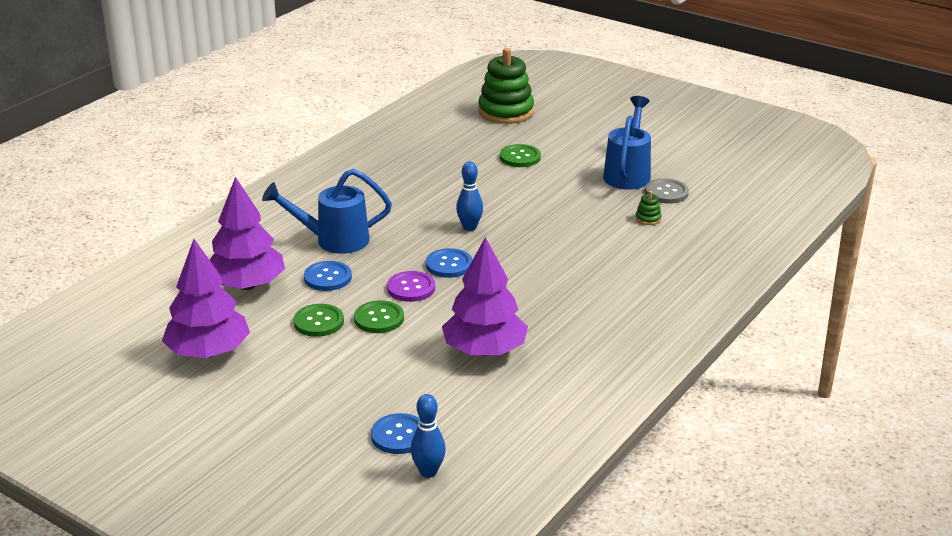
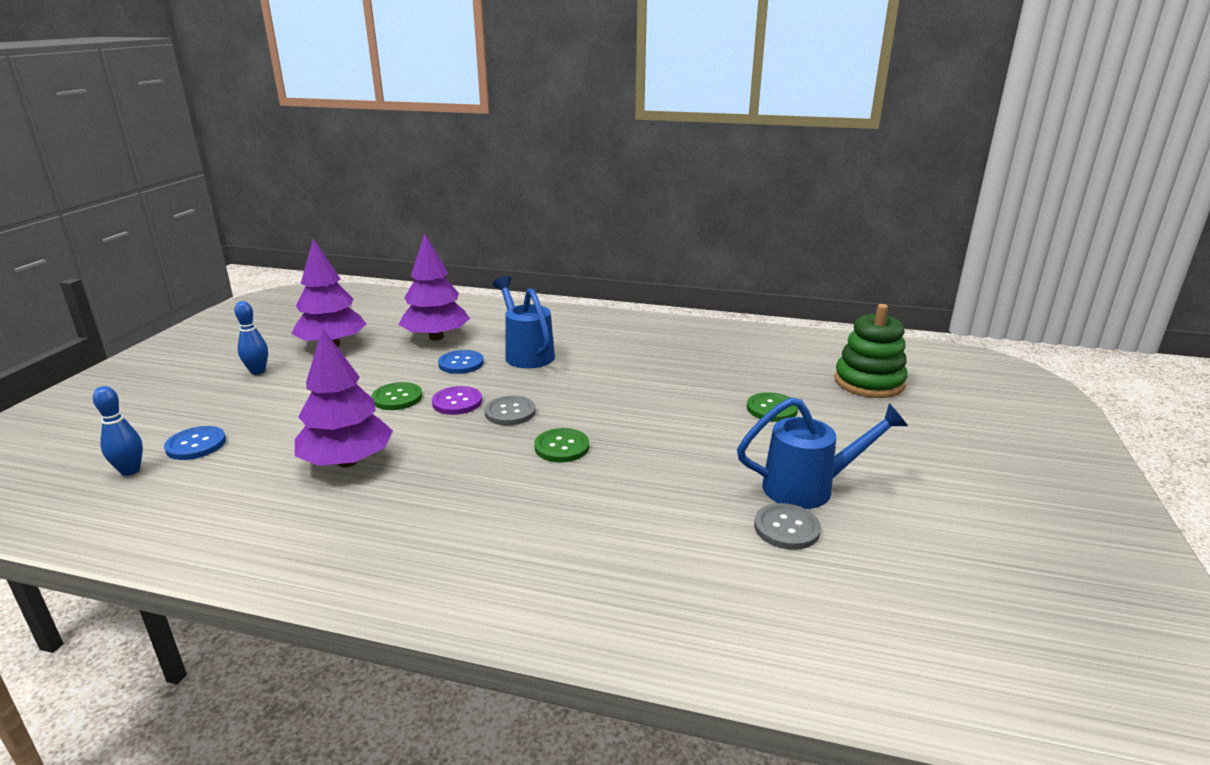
camera: 70 degrees right, 5 degrees down
green button [293,304,344,337] -> green button moved to [534,428,589,463]
blue button [426,248,473,278] -> grey button [485,396,536,425]
blue bowling pin [456,161,483,231] -> blue bowling pin moved to [234,301,268,375]
green stacking toy [635,191,662,225] -> none

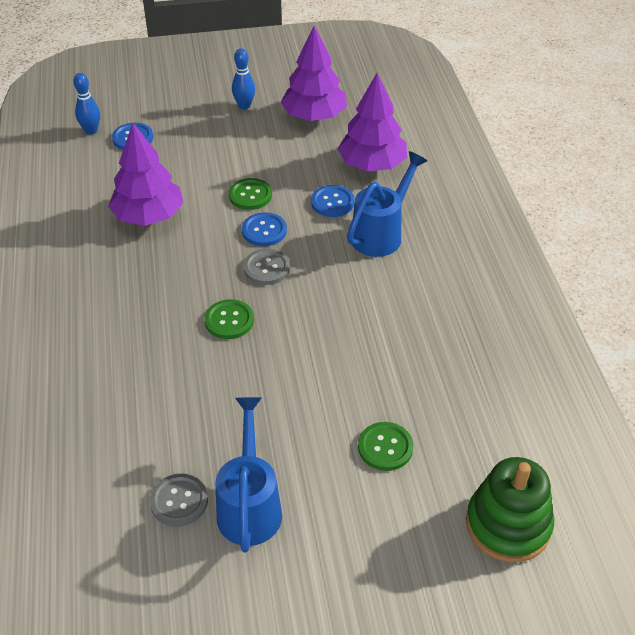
camera: 65 degrees right, 20 degrees up
purple button [432,386,482,415] -> blue button [242,212,287,246]
blue watering can [737,397,908,509] -> blue watering can turned 150 degrees counterclockwise [216,397,282,552]

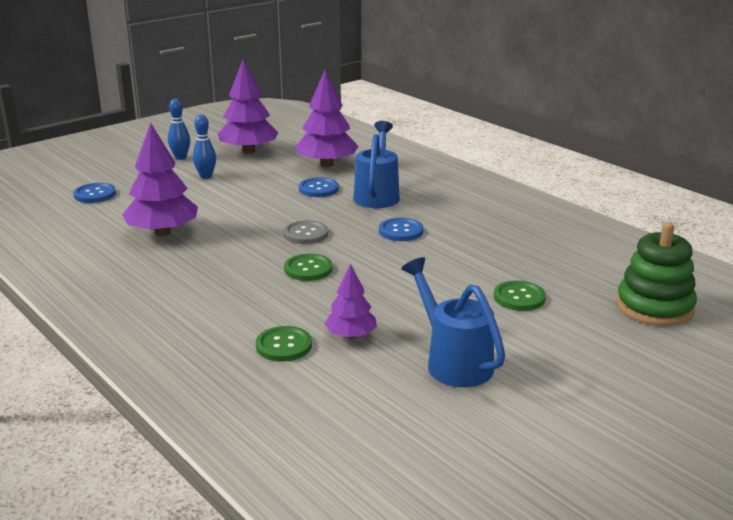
camera: 30 degrees left, 20 degrees down
blue bowling pin [73,73,100,135] -> blue bowling pin moved to [193,115,216,179]
grey button [150,473,208,527] -> none
green button [229,178,272,210] -> green button moved to [256,326,312,362]
blue button [242,212,287,246] -> blue button moved to [379,218,423,241]
none -> purple tree [324,264,377,339]

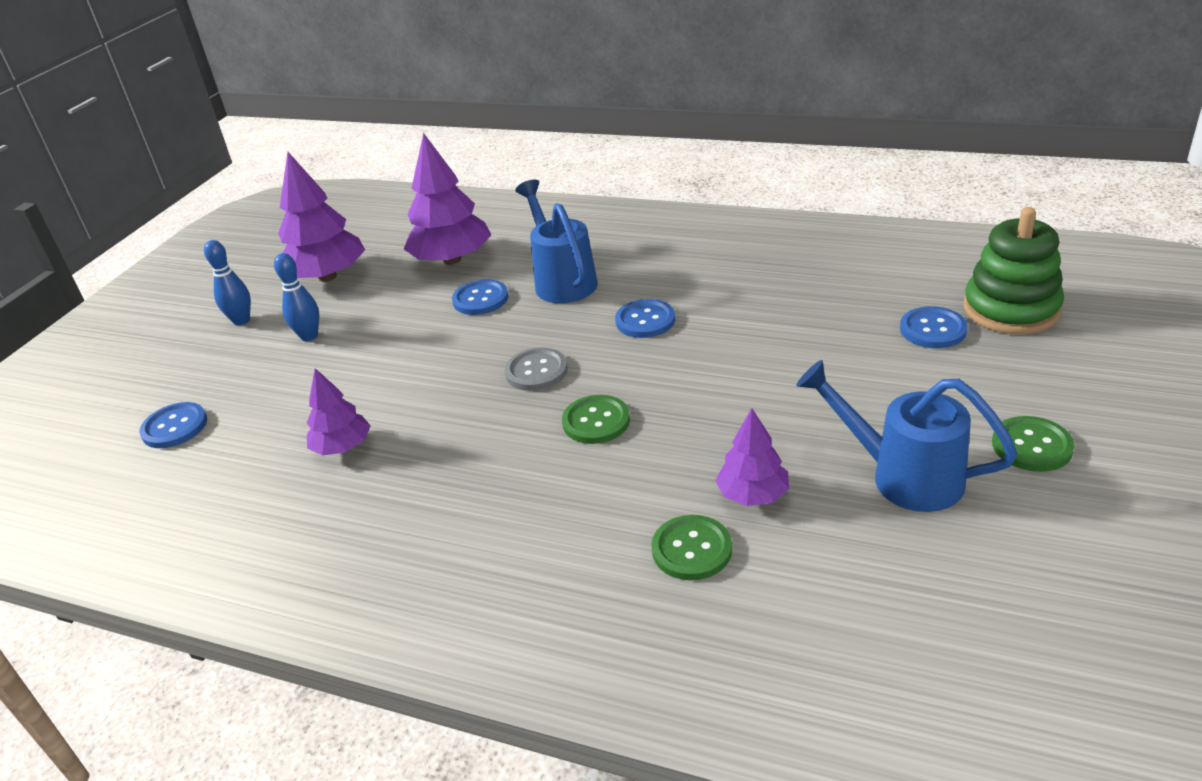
camera: 25 degrees left, 10 degrees up
purple tree [122,123,198,236] -> purple tree [307,368,371,455], size x0.57
green button [494,281,546,311] -> green button moved to [992,416,1075,472]
none -> blue button [900,306,968,348]

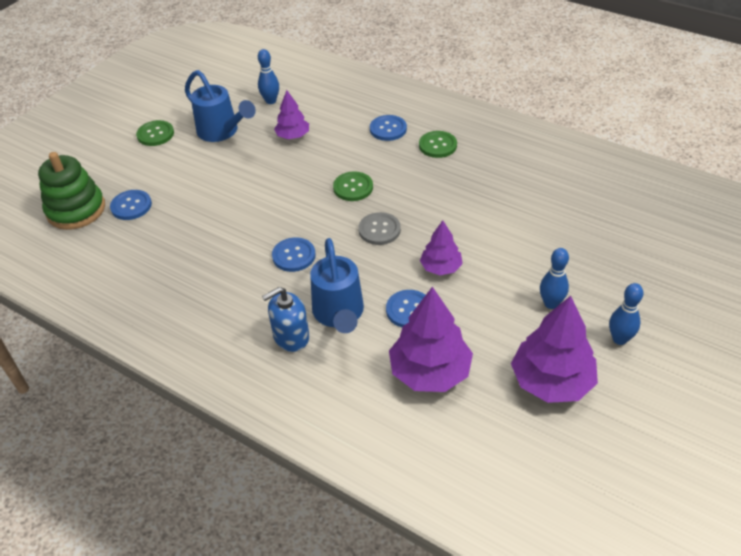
camera: 170 degrees left, 10 degrees up
blue button [139,402,207,448] -> blue button moved to [370,115,407,141]
purple tree [307,368,371,455] -> purple tree moved to [420,220,463,275]
green button [651,515,732,580] -> green button moved to [419,131,457,158]
none -> blue bowling pin [258,49,279,104]
none -> blue soap dispenser [262,287,309,352]

